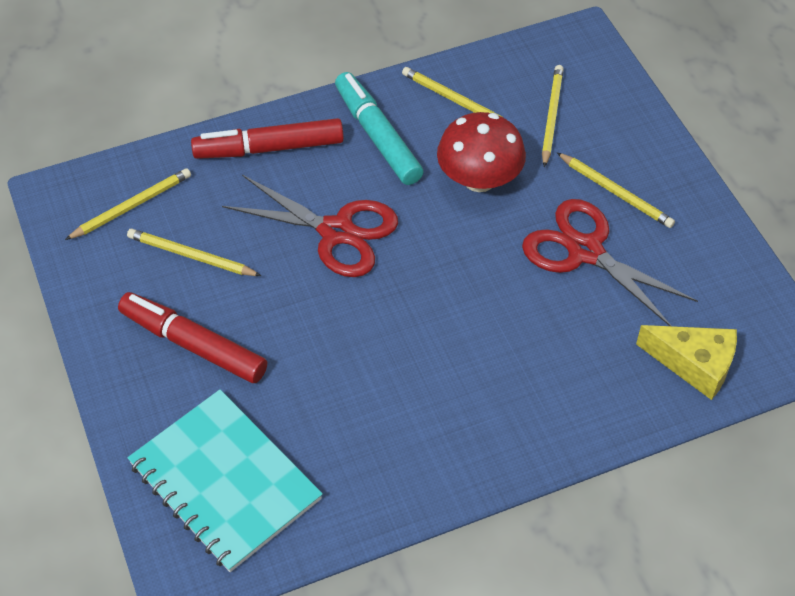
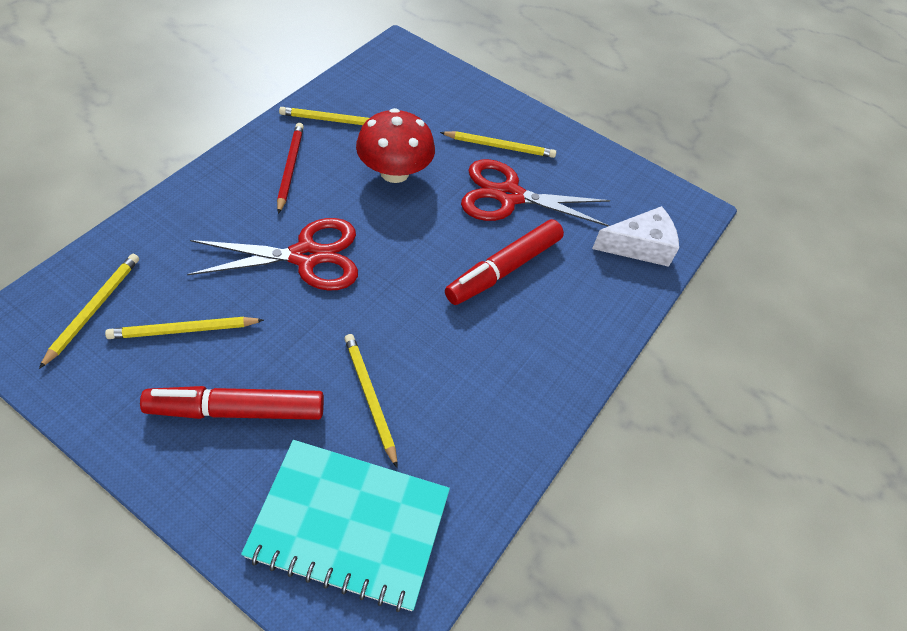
camera: 40 degrees left, 0 degrees up
red marker [191,118,344,159] -> red marker moved to [445,219,564,305]
turquoise marker [335,72,424,185] -> red pencil [277,123,304,214]
yellow pencil [542,65,564,167] -> yellow pencil moved to [344,334,398,468]
yellow cheese [636,325,737,400] -> white cheese [592,206,679,267]

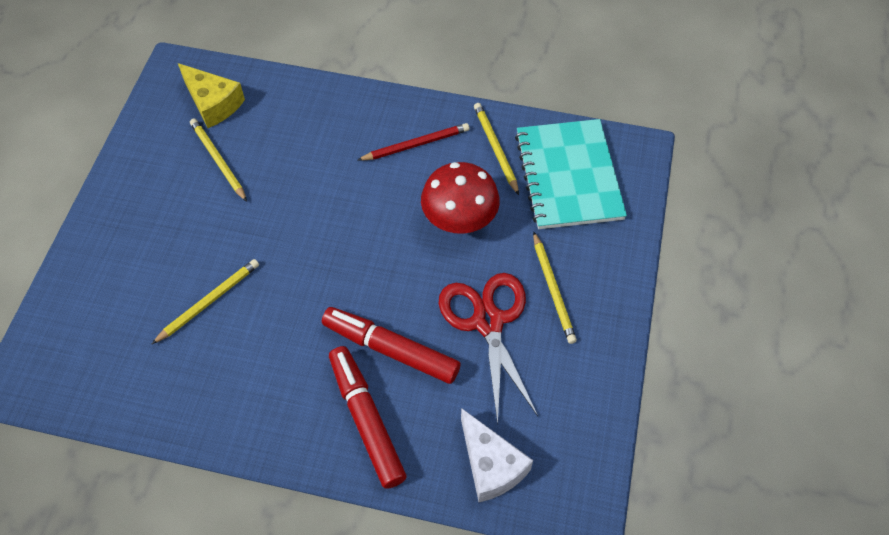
camera: 75 degrees right, 5 degrees up
yellow pencil [39,254,139,369] -> yellow cheese [178,63,245,128]
red marker [140,386,324,420] -> red marker moved to [329,346,406,489]
red scissors [187,218,358,291] -> none
turquoise notebook [241,440,450,612] -> turquoise notebook moved to [515,119,627,229]

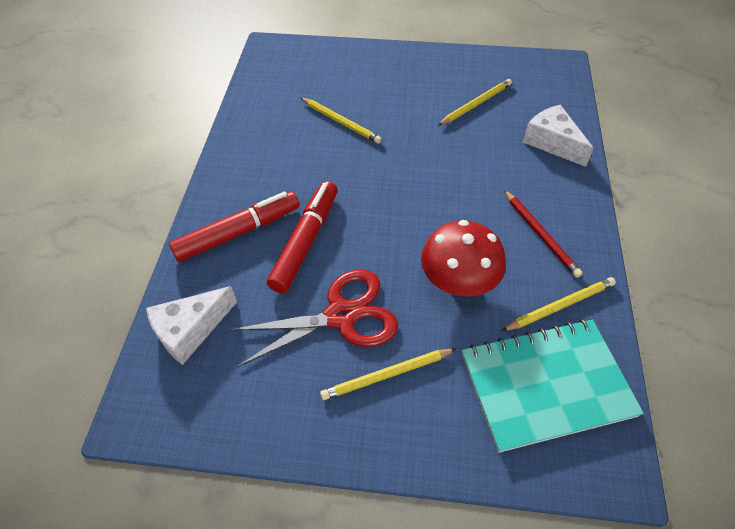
camera: 85 degrees right, 5 degrees down
yellow cheese [178,63,245,128] -> none
none -> white cheese [523,105,594,167]

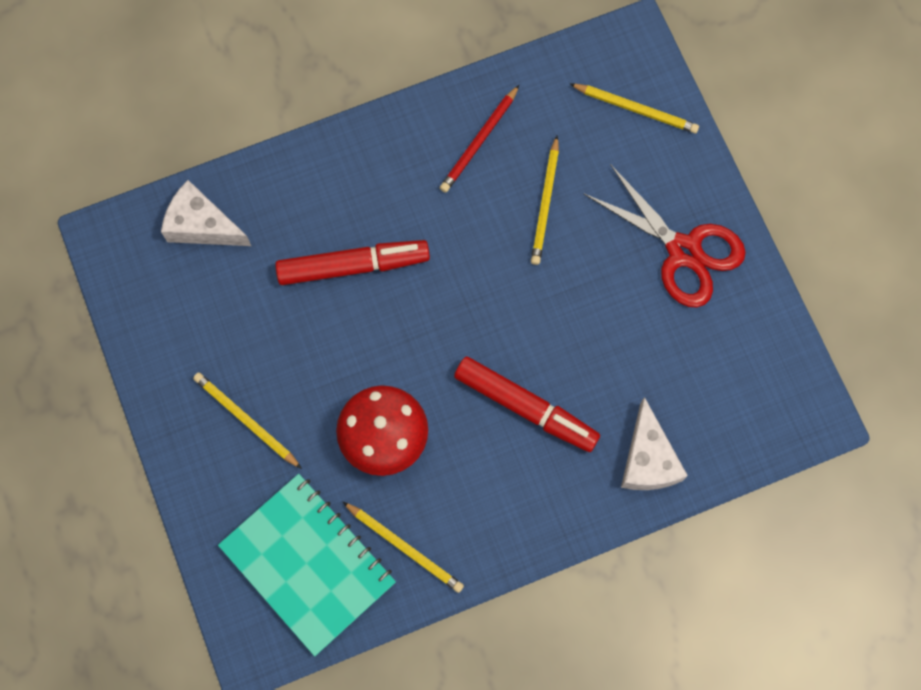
camera: 60 degrees right, 20 degrees up
red marker [169,191,299,262] -> red marker moved to [454,356,600,452]
red scissors [228,269,398,367] -> red scissors moved to [584,164,746,307]
yellow pencil [438,79,512,125] -> yellow pencil moved to [569,83,699,133]
red pencil [504,190,583,278] -> red pencil moved to [440,85,519,193]
white cheese [523,105,594,167] -> white cheese turned 150 degrees clockwise [621,397,688,490]

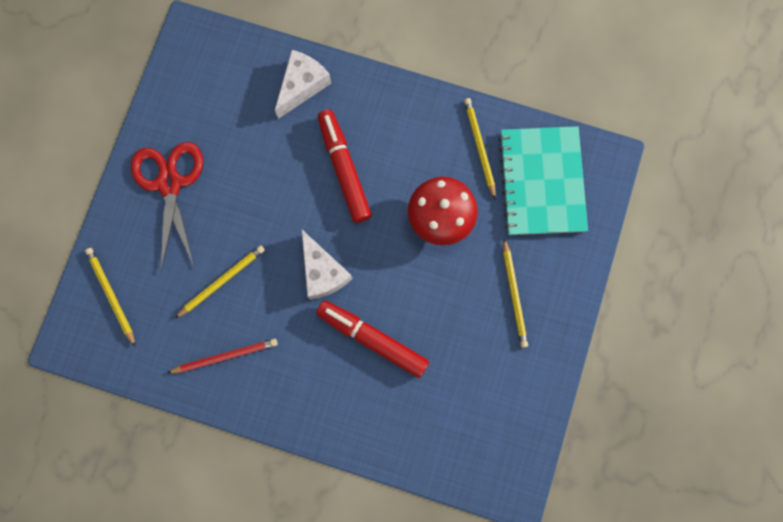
camera: 140 degrees left, 5 degrees up
white cheese [161,180,251,246] -> white cheese moved to [302,230,353,300]

